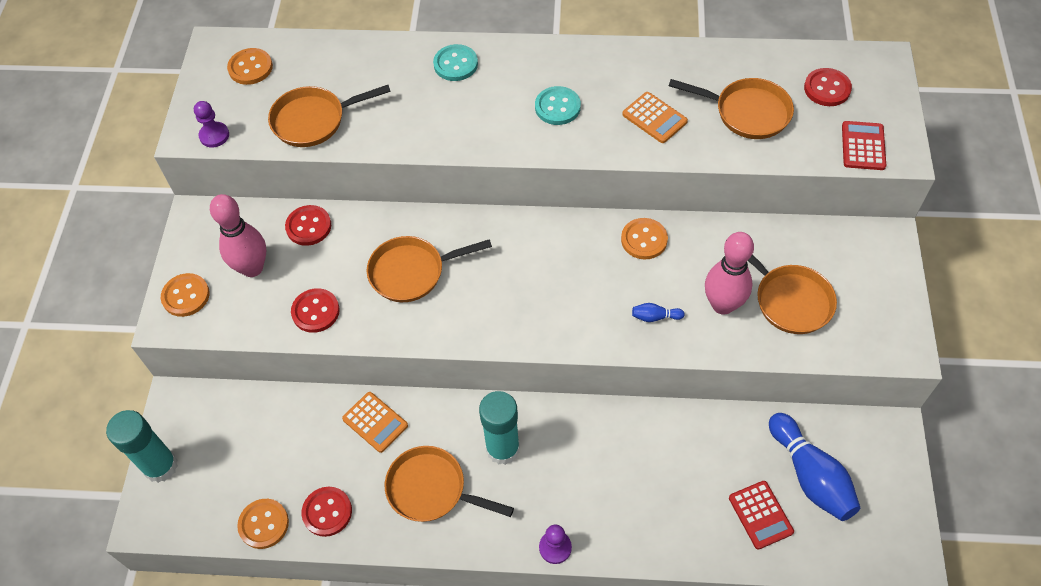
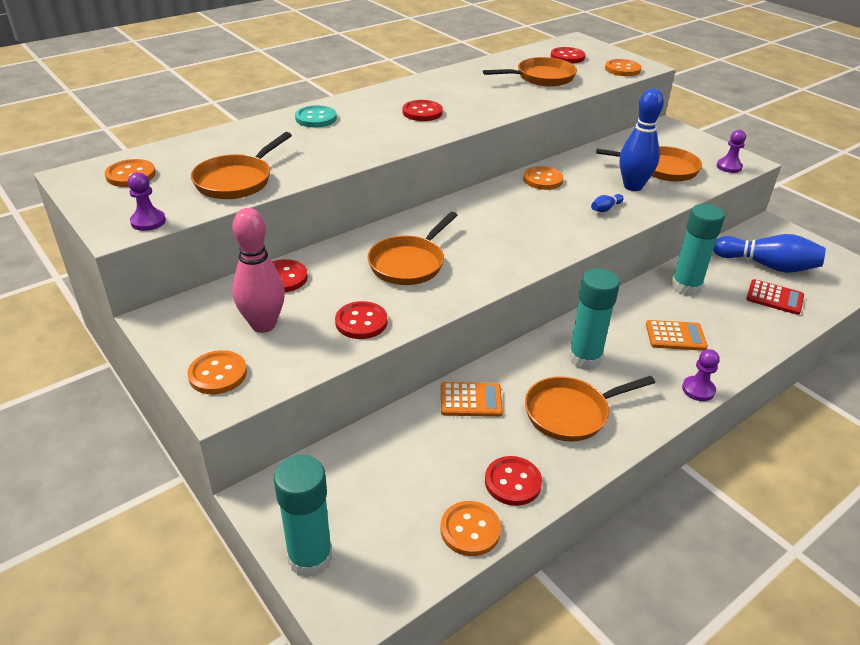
camera: 45 degrees left, 20 degrees down
turquoise button [535,86,581,125] -> red button [403,100,443,121]
orange calculator [622,92,688,143] -> orange calculator moved to [646,320,708,351]
pink bowling pin [705,232,754,315] -> blue bowling pin [620,89,664,191]
red calculator [842,121,886,170] -> orange button [605,59,642,76]
none -> turquoise glue stick [671,204,725,296]
none -> purple pawn [717,130,746,173]

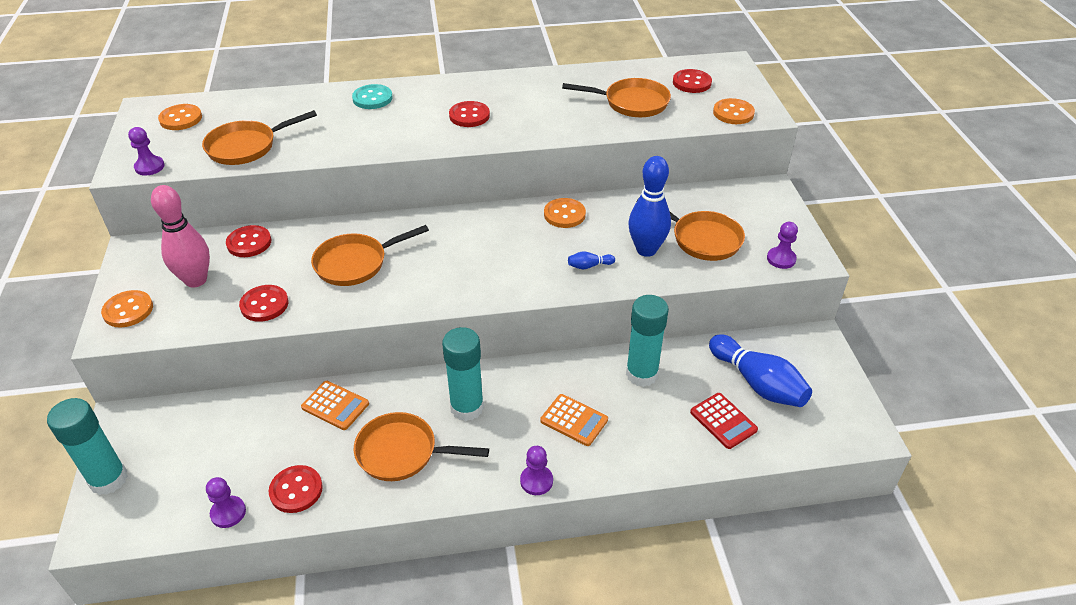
camera: 30 degrees right, 5 degrees up
orange button [440,501,501,556] -> purple pawn [206,477,246,528]

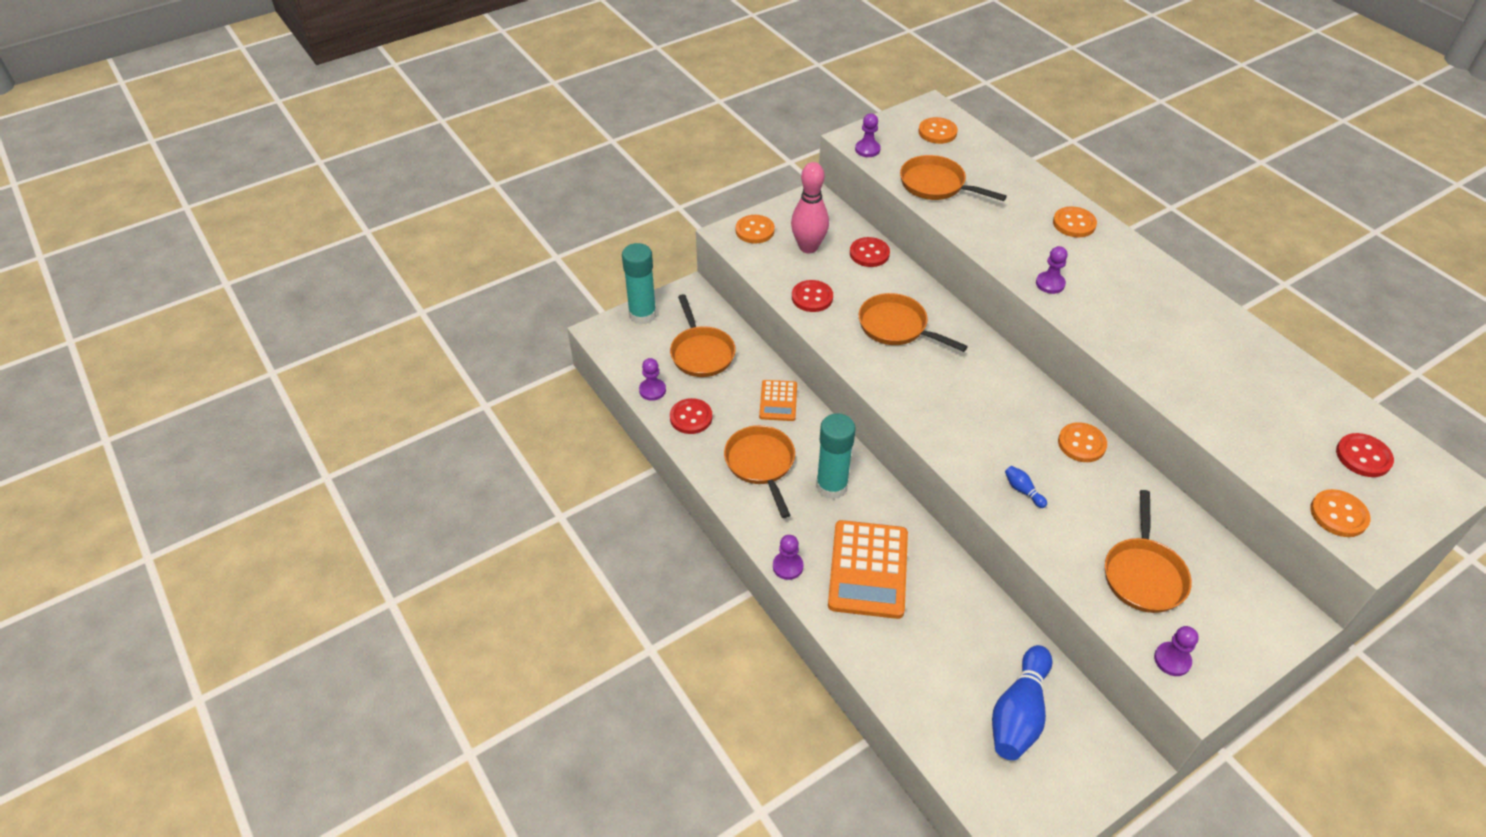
camera: 65 degrees right, 5 degrees up
turquoise button [352,84,393,109] -> orange button [1053,206,1097,237]
red button [449,101,490,127] -> none
orange calculator [540,394,608,446] -> orange calculator [828,520,908,619], size x1.82
orange pan [562,78,671,117] -> orange pan moved to [670,294,736,377]
turquoise glue stick [626,295,669,387] -> none
blue bowling pin [628,156,671,257] -> none
red calculator [690,393,758,449] -> none
none -> purple pawn [1036,246,1068,294]

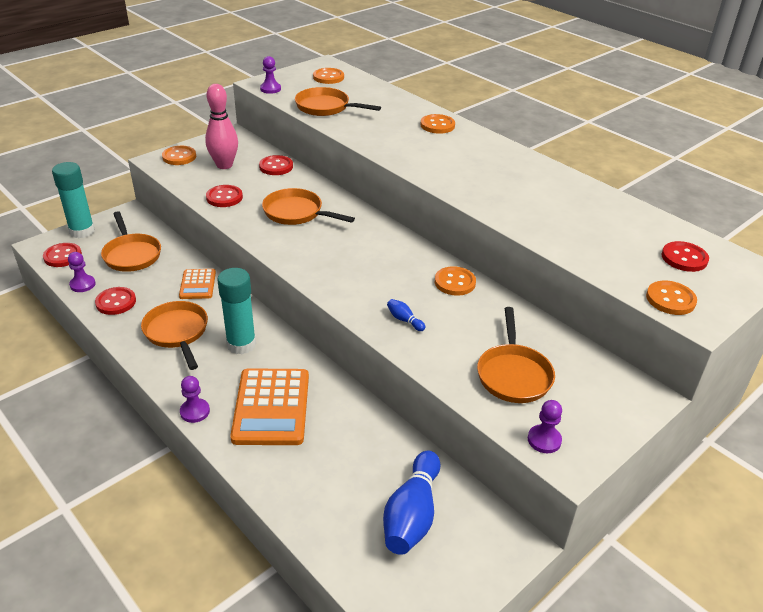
camera: 10 degrees left, 10 degrees down
purple pawn [1036,246,1068,294] -> none
none -> red button [43,243,82,267]

